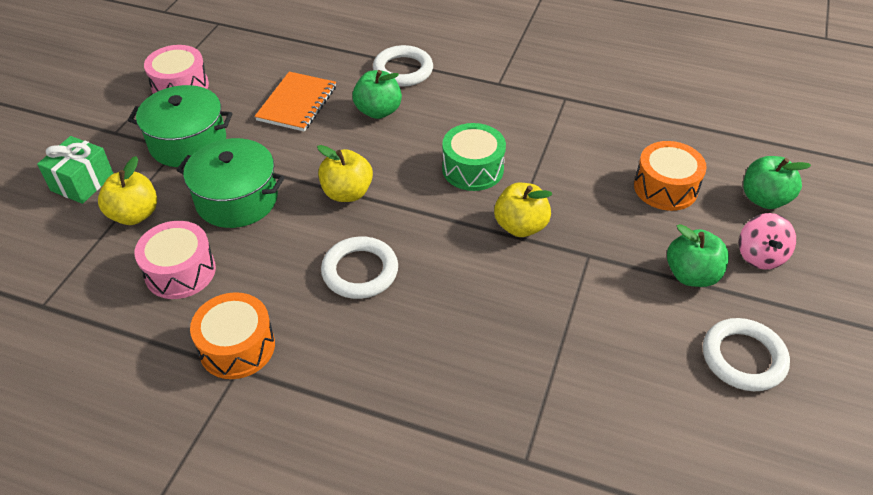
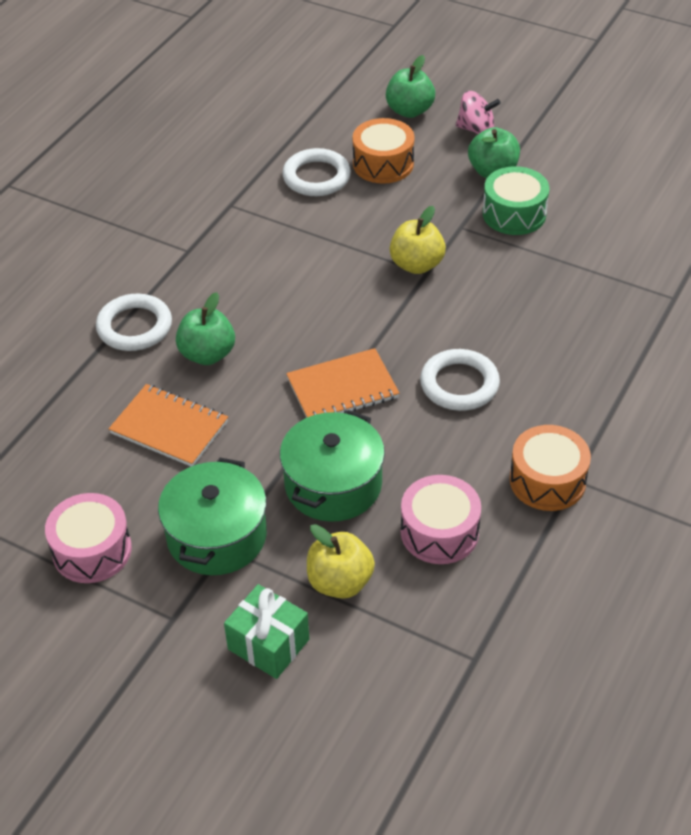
camera: 80 degrees left, 0 degrees up
yellow apple [317,145,373,202] -> orange notebook [286,348,400,418]
green drum [442,123,506,191] -> green drum moved to [483,166,549,235]
white ring [703,318,790,391] -> white ring moved to [282,148,351,196]

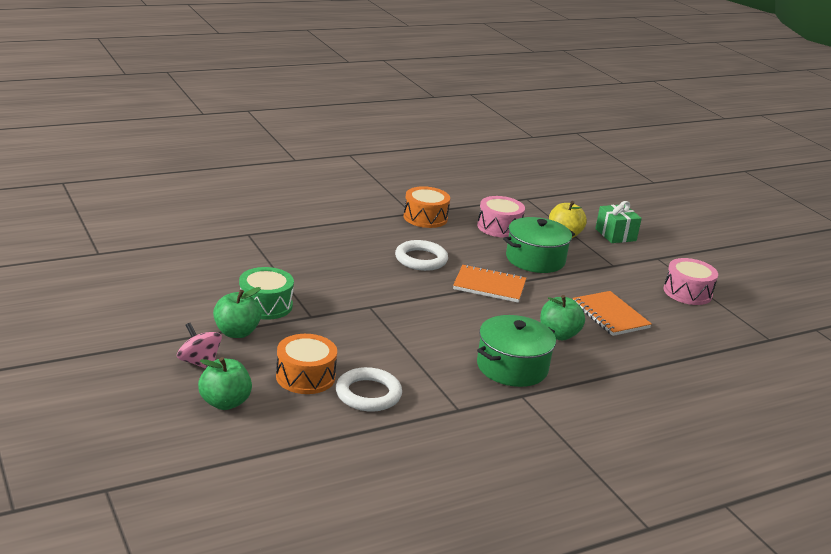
camera: 150 degrees left, 20 degrees down
white ring [96,294,172,351] -> none
green pot [158,458,267,575] -> green pot moved to [477,315,556,387]
yellow apple [390,206,446,274] -> none

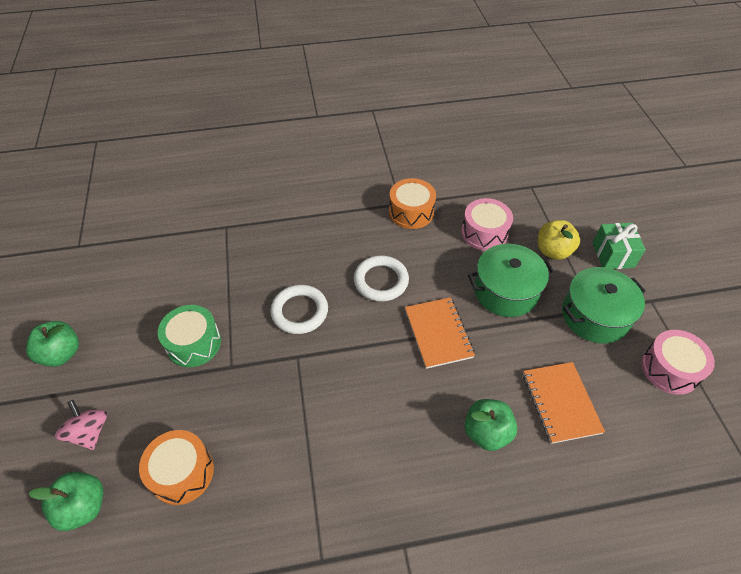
camera: 20 degrees right, 25 degrees up
green apple [213,287,261,338] -> green apple moved to [26,321,79,367]
white ring [336,367,402,412] -> white ring moved to [270,285,328,334]
orange notebook [453,264,526,303] -> orange notebook turned 45 degrees clockwise [405,297,475,369]
green pot [477,315,556,387] -> green pot moved to [562,267,646,344]

